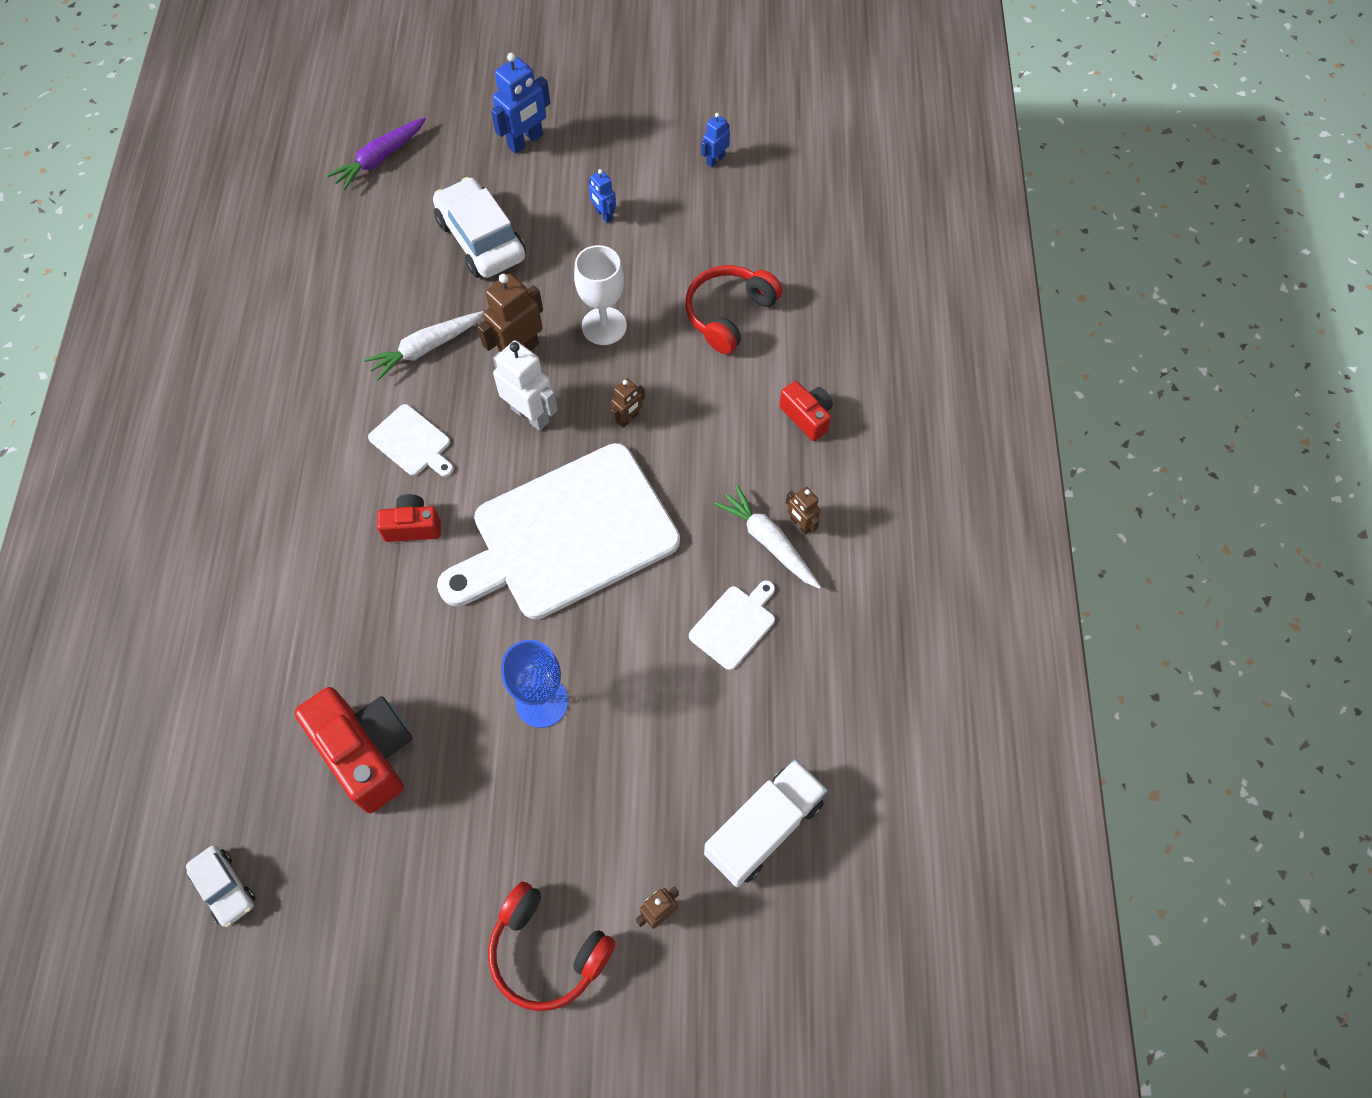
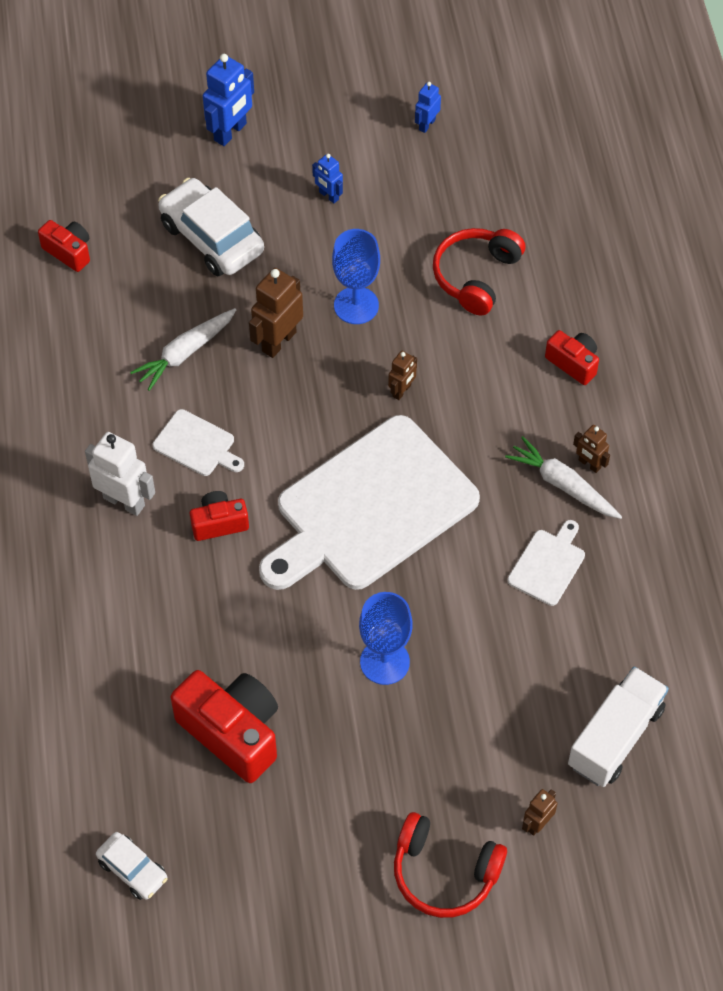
camera: 10 degrees left, 5 degrees down
purple carrot [327,117,426,191] -> none
white robot [493,340,558,431] -> white robot moved to [85,432,155,516]
white goblet [574,245,627,345] -> blue goblet [332,229,380,324]
none -> red camera [38,220,90,272]

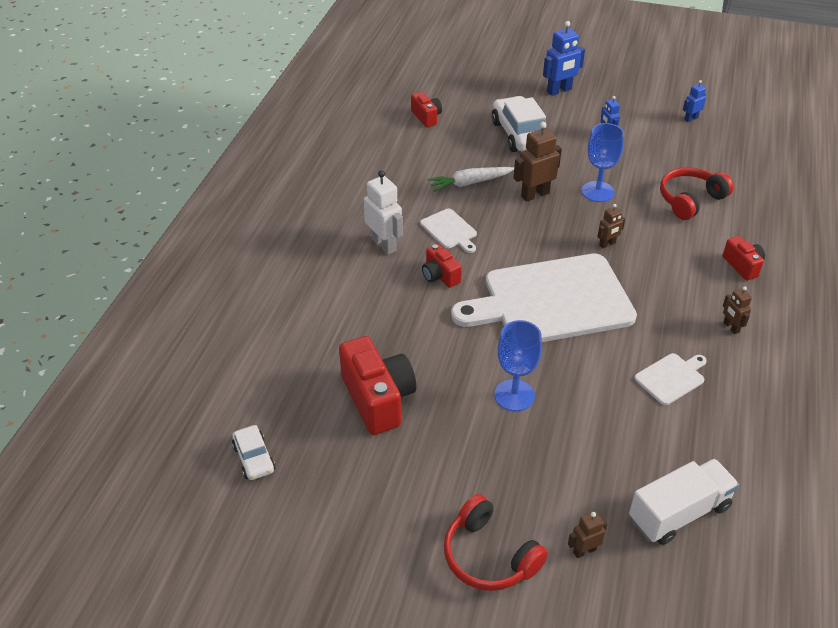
camera: 25 degrees right, 15 degrees down
red camera [190,491,249,541] -> red camera turned 135 degrees counterclockwise [422,244,462,288]
white carrot [505,436,622,519] -> none

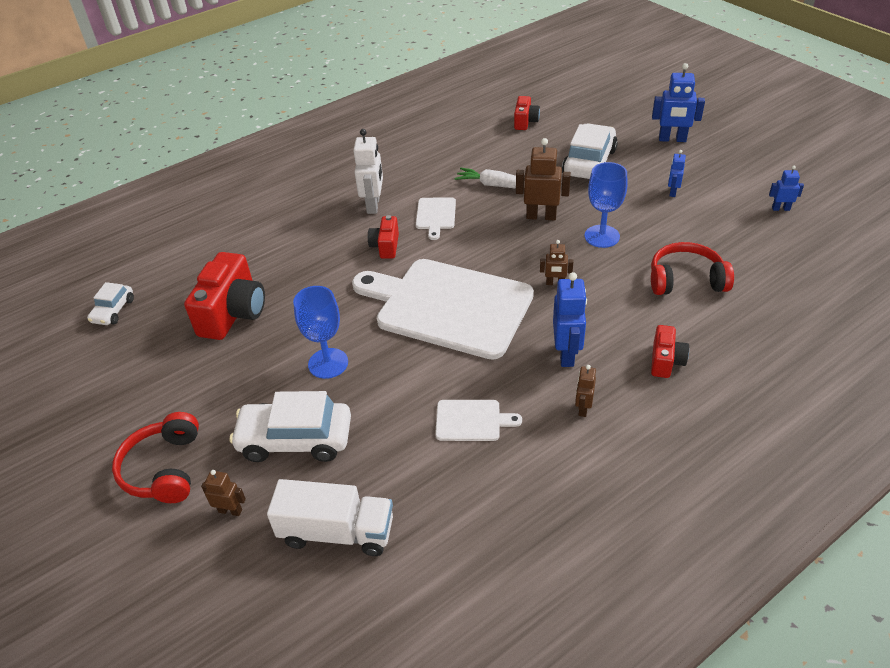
camera: 40 degrees right, 0 degrees up
none -> white car [230,391,351,462]
none -> blue robot [553,272,587,367]

